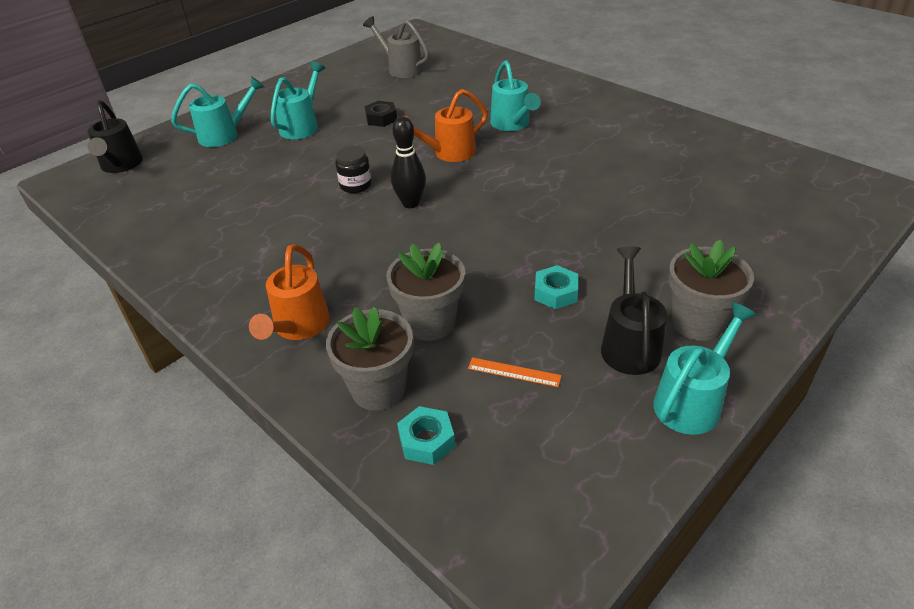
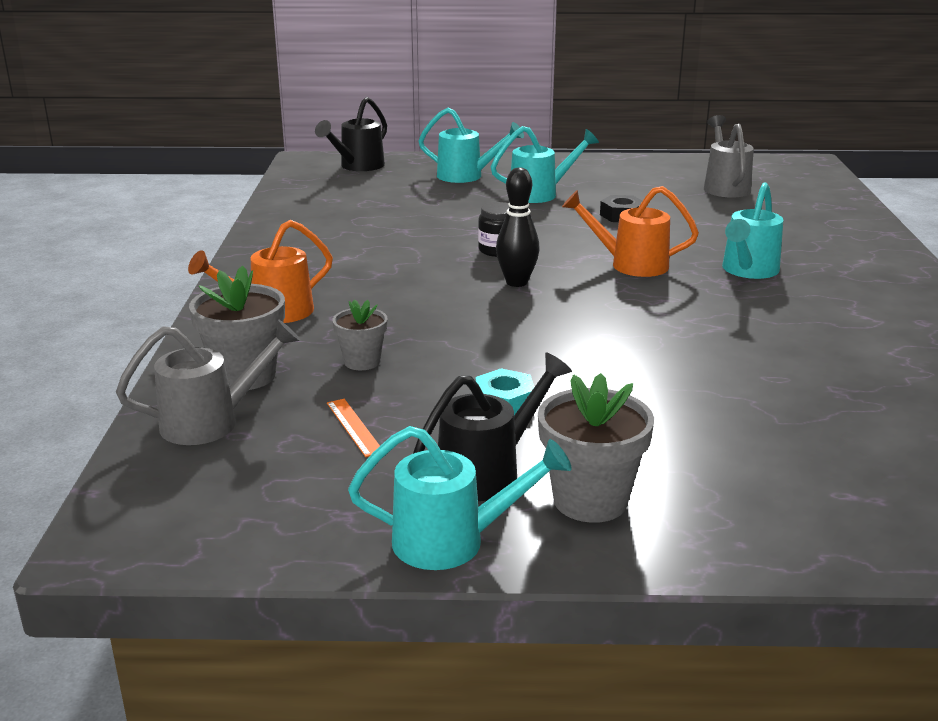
camera: 45 degrees right, 15 degrees down
grey flower pot [386,243,465,341] -> grey flower pot [332,300,387,370], size x0.61
turquoise nut [397,406,455,465] -> grey watering can [116,319,301,445]

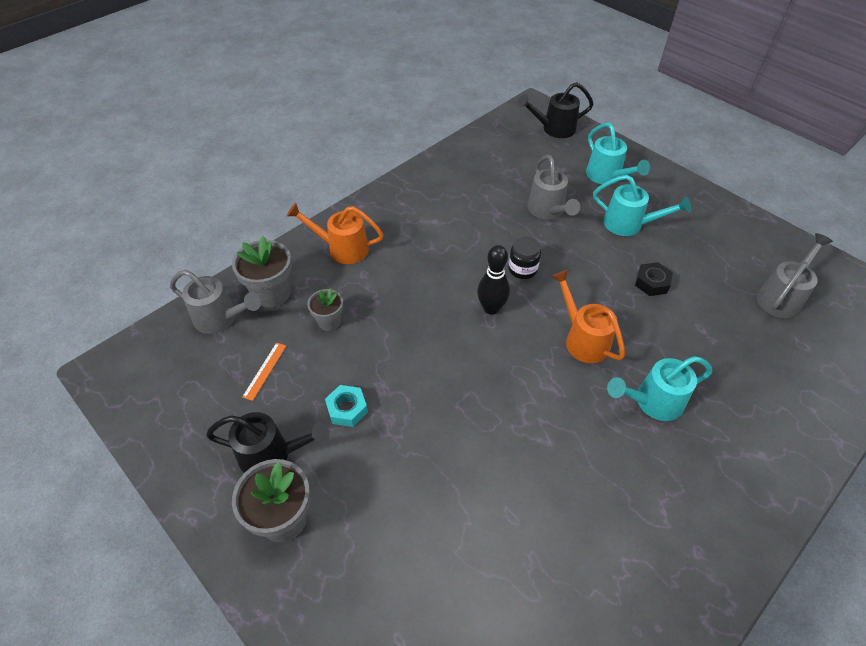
camera: 45 degrees right, 25 degrees up
turquoise watering can [348,426,572,570] -> none
none -> grey watering can [528,155,580,220]

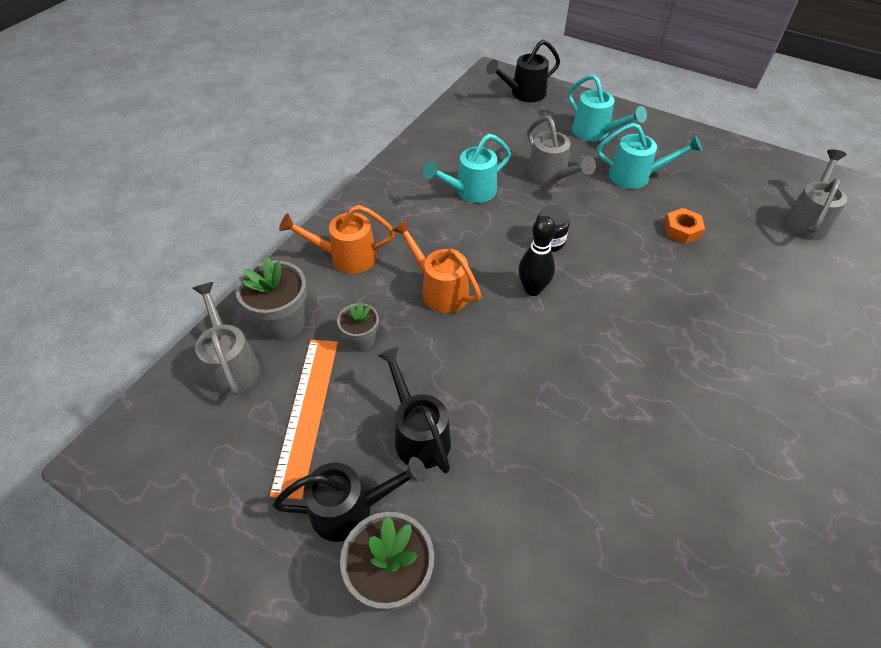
camera: 15 degrees left, 0 degrees up
grey watering can [170,270,261,334] -> grey watering can turned 120 degrees counterclockwise [192,282,260,395]
orange ruler [242,343,286,401] -> orange ruler [270,340,338,500], size x2.15
turquoise nut [325,385,368,427] -> black watering can [377,347,451,473]
orange watering can [551,270,625,363] -> orange watering can moved to [392,219,482,313]
turquoise watering can [607,356,712,421] -> turquoise watering can moved to [423,134,511,203]
black nut [635,262,673,296] -> orange nut [664,208,705,244]

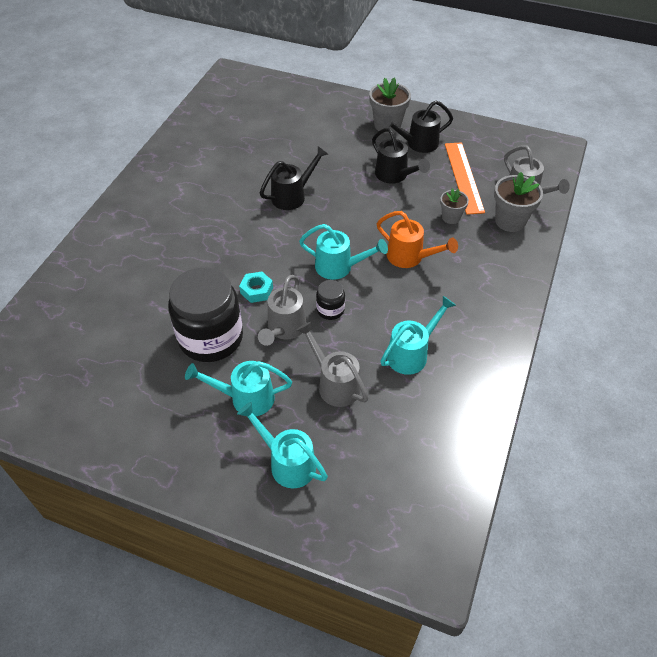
camera: 170 degrees right, 0 degrees up
orange watering can [279,205,395,274] -> none
black watering can [486,40,560,102] -> black watering can moved to [260,146,328,210]
black bowling pin [519,216,556,296] -> turquoise watering can [299,224,388,280]
orange nut [664,208,705,244] -> black jar [168,267,243,362]
grey watering can [783,149,847,240] -> grey watering can moved to [258,275,306,346]
none -> turquoise nut [239,271,273,303]

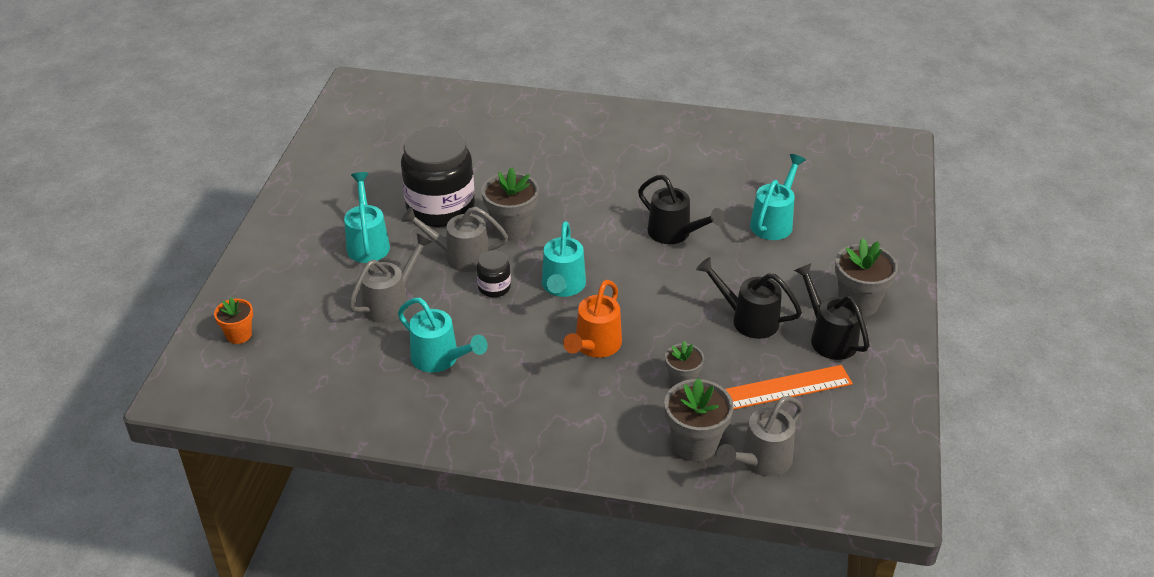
camera: 80 degrees right, 10 degrees down
turquoise watering can [237,402,328,488] -> turquoise watering can moved to [750,154,806,240]
turquoise nut [239,271,273,303] -> grey flower pot [481,167,539,241]
black watering can [372,128,430,184] -> black watering can turned 75 degrees clockwise [696,257,802,339]
none -> orange flower pot [214,297,253,344]

